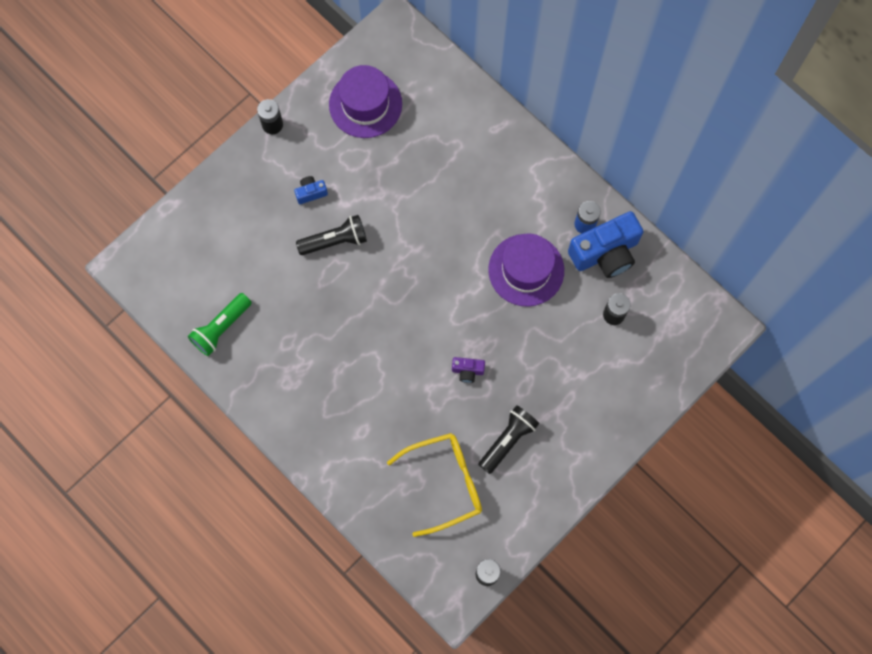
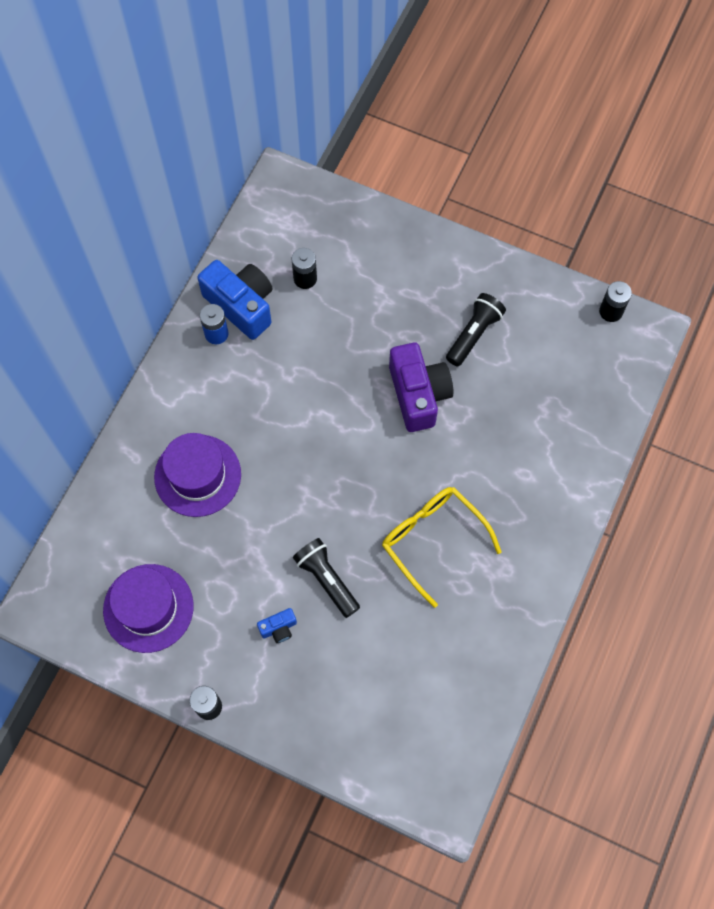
camera: 110 degrees left, 5 degrees down
green flashlight [188,293,252,356] -> none
blue camera [294,176,328,204] -> blue camera turned 75 degrees counterclockwise [257,608,297,643]
yellow glasses [387,433,482,537] -> yellow glasses moved to [382,487,502,608]
purple camera [452,357,485,383] -> purple camera [389,342,454,432], size x2.21
black flashlight [478,405,539,474] -> black flashlight turned 105 degrees clockwise [446,293,506,367]
purple hat [488,233,564,307] -> purple hat moved to [154,433,241,517]

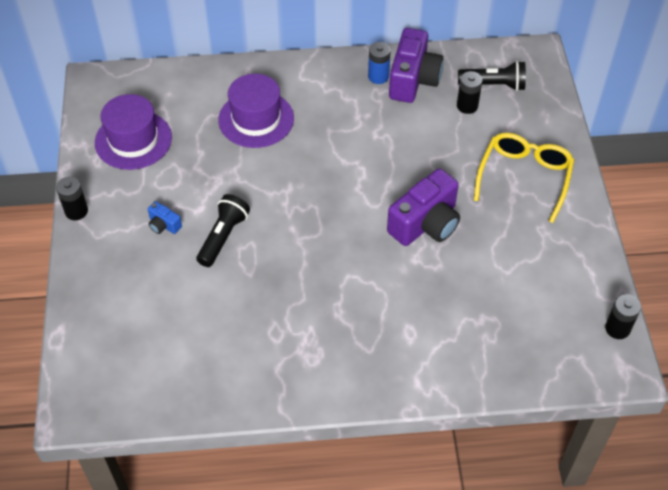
camera: 60 degrees right, 15 degrees down
blue camera [197,260,273,340] -> purple camera [389,28,443,103]
yellow glasses [382,487,502,608] -> yellow glasses moved to [474,133,574,223]
black flashlight [446,293,506,367] -> black flashlight moved to [458,61,526,91]

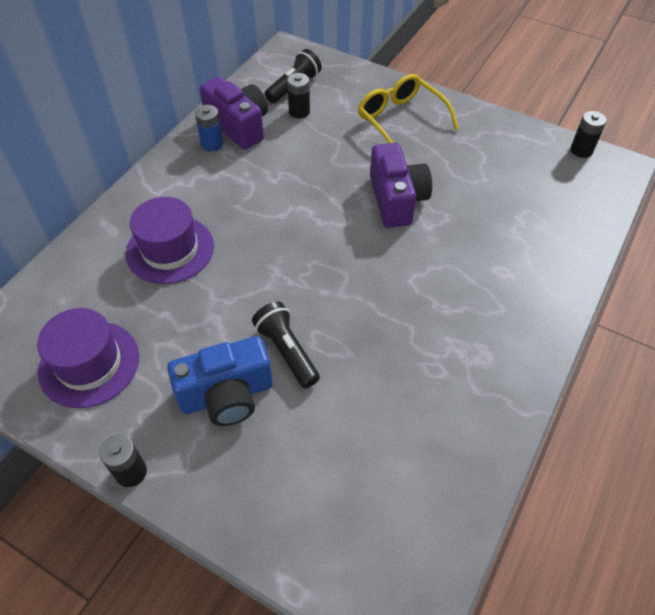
camera: 55 degrees left, 0 degrees up
blue camera [148,201,182,234] -> blue camera [167,336,273,426], size x2.21

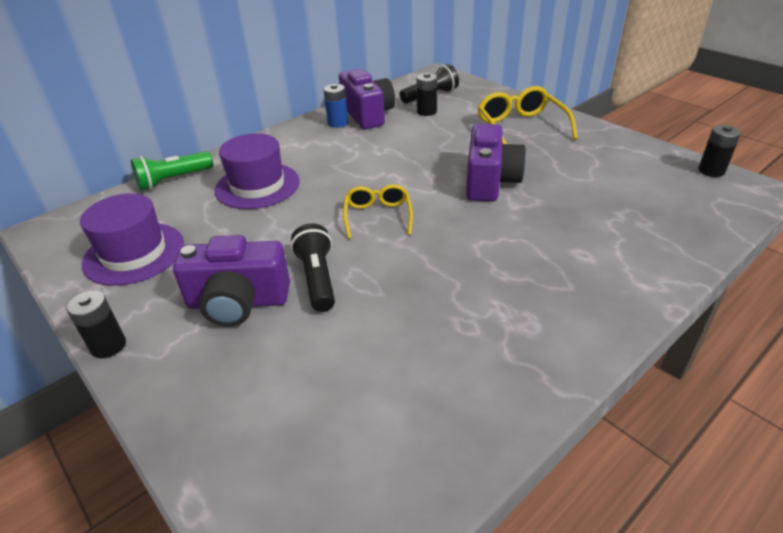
camera: 20 degrees right, 15 degrees down
blue camera [167,336,273,426] -> purple camera [173,235,290,327]
none -> green flashlight [131,151,213,190]
none -> yellow glasses [343,184,413,239]

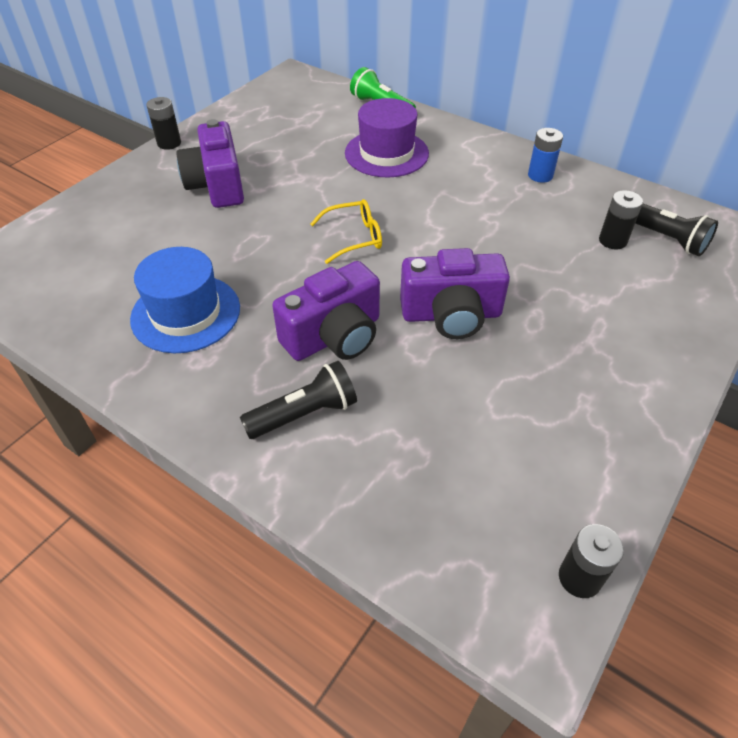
camera: 75 degrees right, 10 degrees up
purple hat [80,193,184,286] -> none
black flashlight [291,223,335,312] -> black flashlight moved to [240,361,357,439]
purple camera [339,69,395,129] -> purple camera moved to [272,261,380,361]
yellow glasses [478,86,578,144] -> none
none -> blue hat [130,247,240,353]

